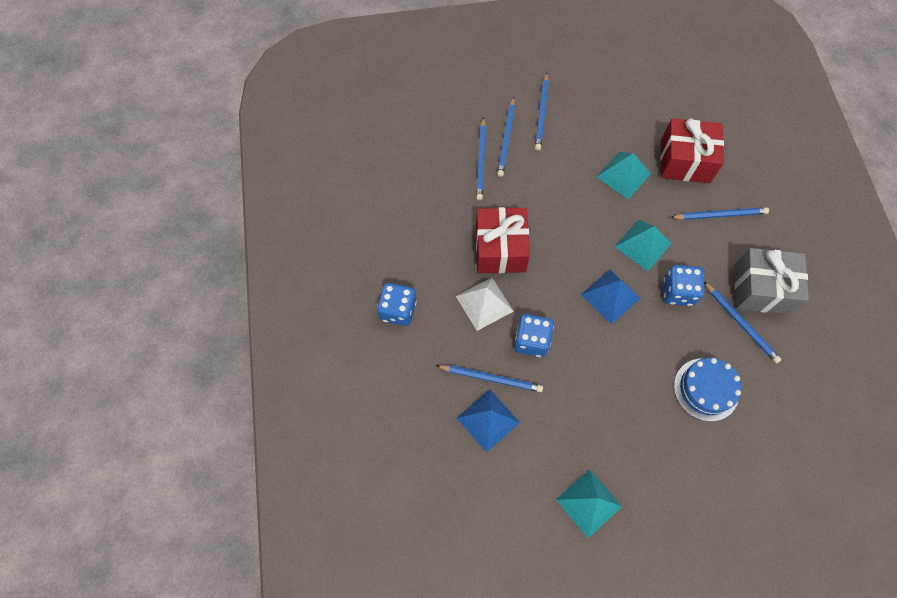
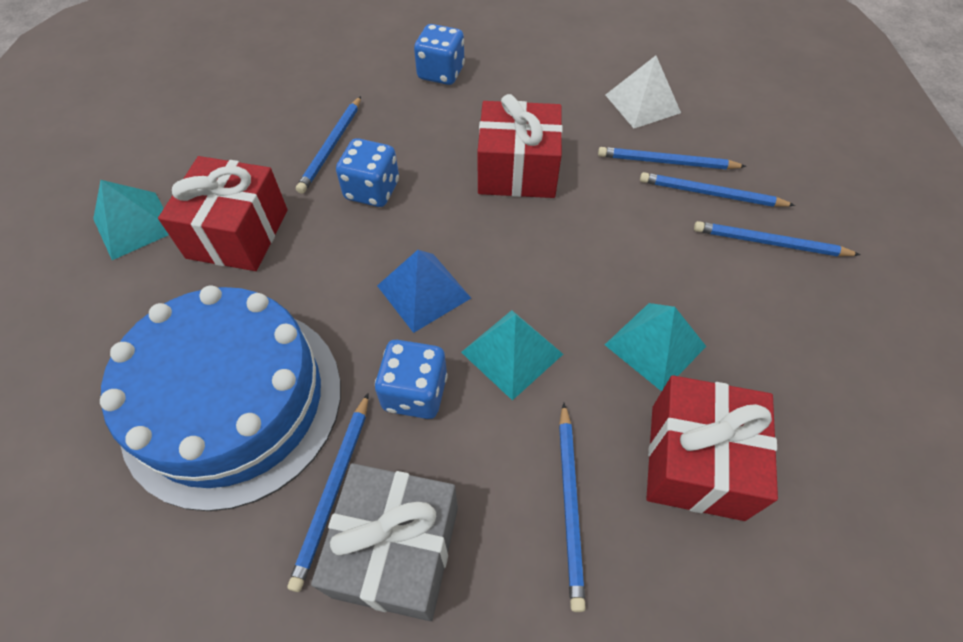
camera: 95 degrees right, 10 degrees down
white pyramid [456,278,514,331] -> white pyramid moved to [606,56,681,128]
blue pyramid [457,389,520,453] -> none
blue cake [674,358,742,421] -> blue cake [100,285,341,511], size x1.94
blue pencil [704,282,781,364] -> blue pencil turned 45 degrees counterclockwise [287,393,368,592]
none -> red gift [158,156,288,271]

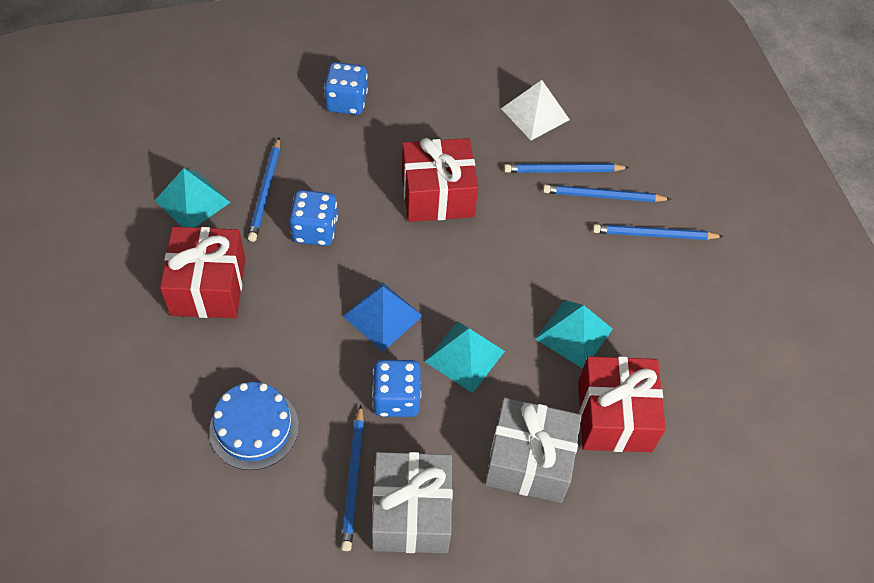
camera: 15 degrees left, 0 degrees up
turquoise pyramid [93,180,169,260] -> turquoise pyramid moved to [155,168,231,228]
blue cake [100,285,341,511] -> blue cake [209,382,299,470], size x0.51
blue pencil [559,403,586,612] -> grey gift [485,397,582,503]

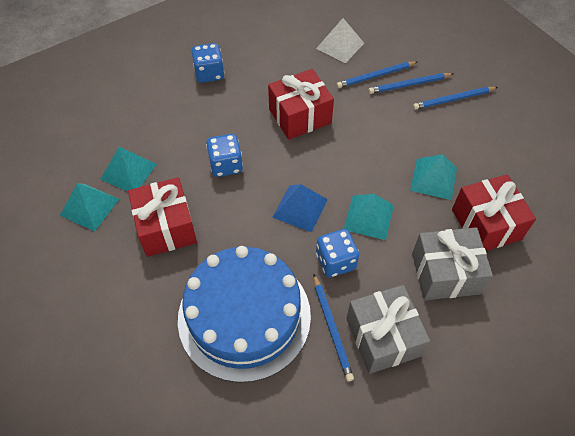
camera: 15 degrees left, 0 degrees up
blue cake [209,382,299,470] -> blue cake [178,246,311,383], size x1.94
blue pencil [248,138,280,242] -> none
none -> turquoise pyramid [60,183,119,231]

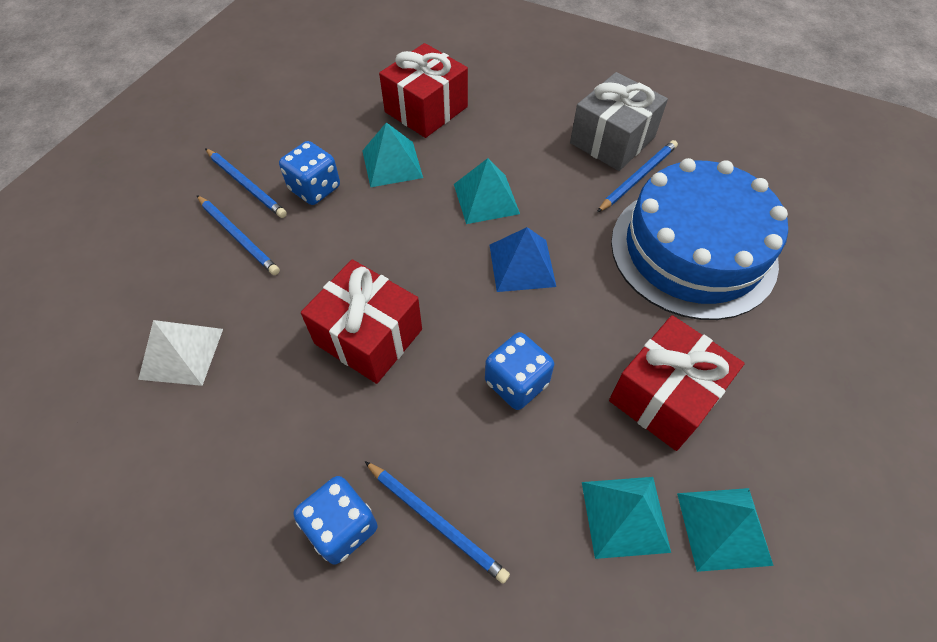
camera: 120 degrees left, 0 degrees up
blue dice [316,229,359,277] -> blue dice moved to [279,141,340,205]
blue pencil [336,61,417,88] -> blue pencil moved to [364,461,510,584]
grey gift [412,227,493,300] -> none

